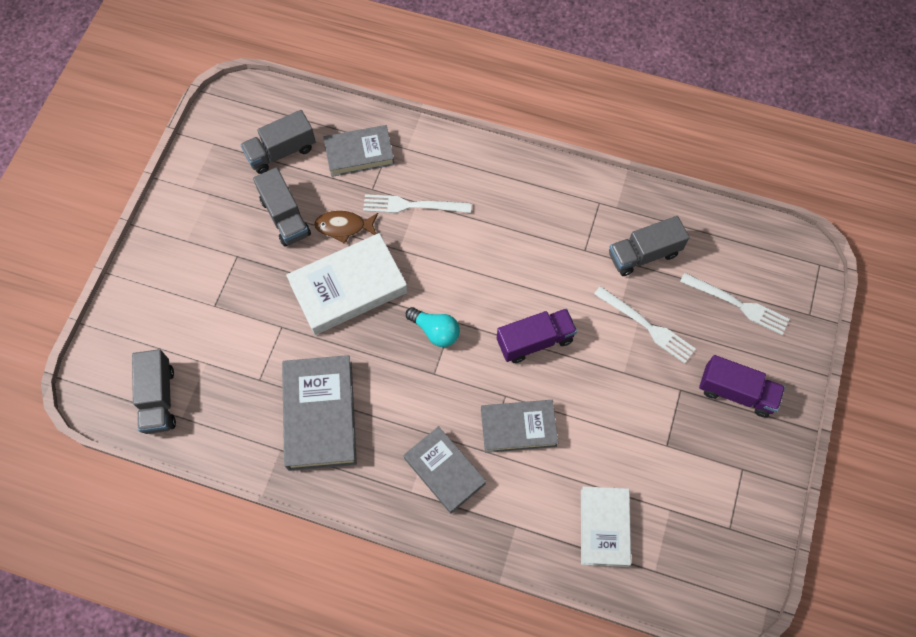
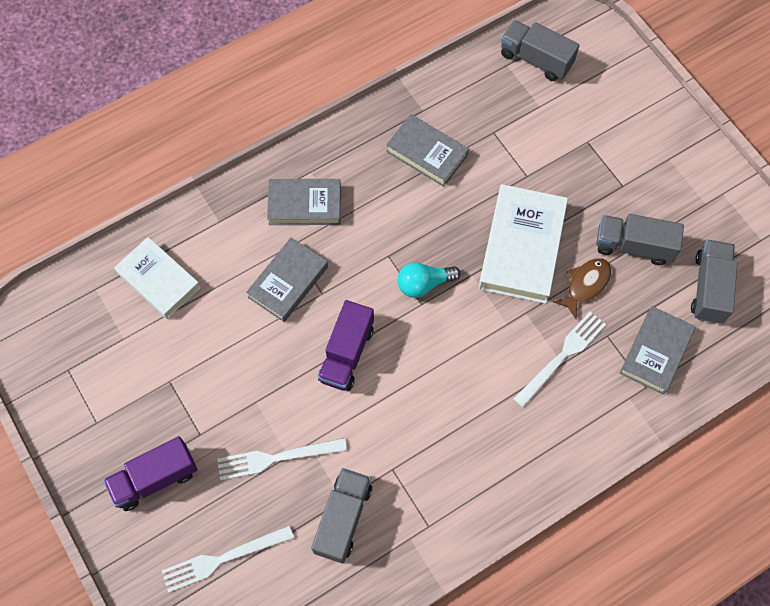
camera: 130 degrees right, 0 degrees up
grey book [282,355,357,471] -> grey book [386,114,469,187], size x0.67

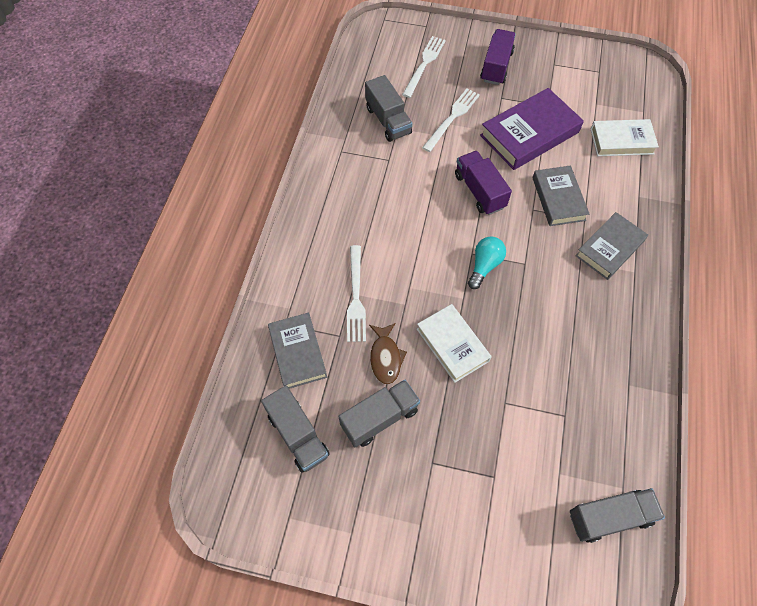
camera: 135 degrees right, 5 degrees down
grey book [386,114,469,187] -> none
white book [478,184,568,304] -> white book [417,304,492,383], size x0.67
none -> purple book [480,88,584,170]

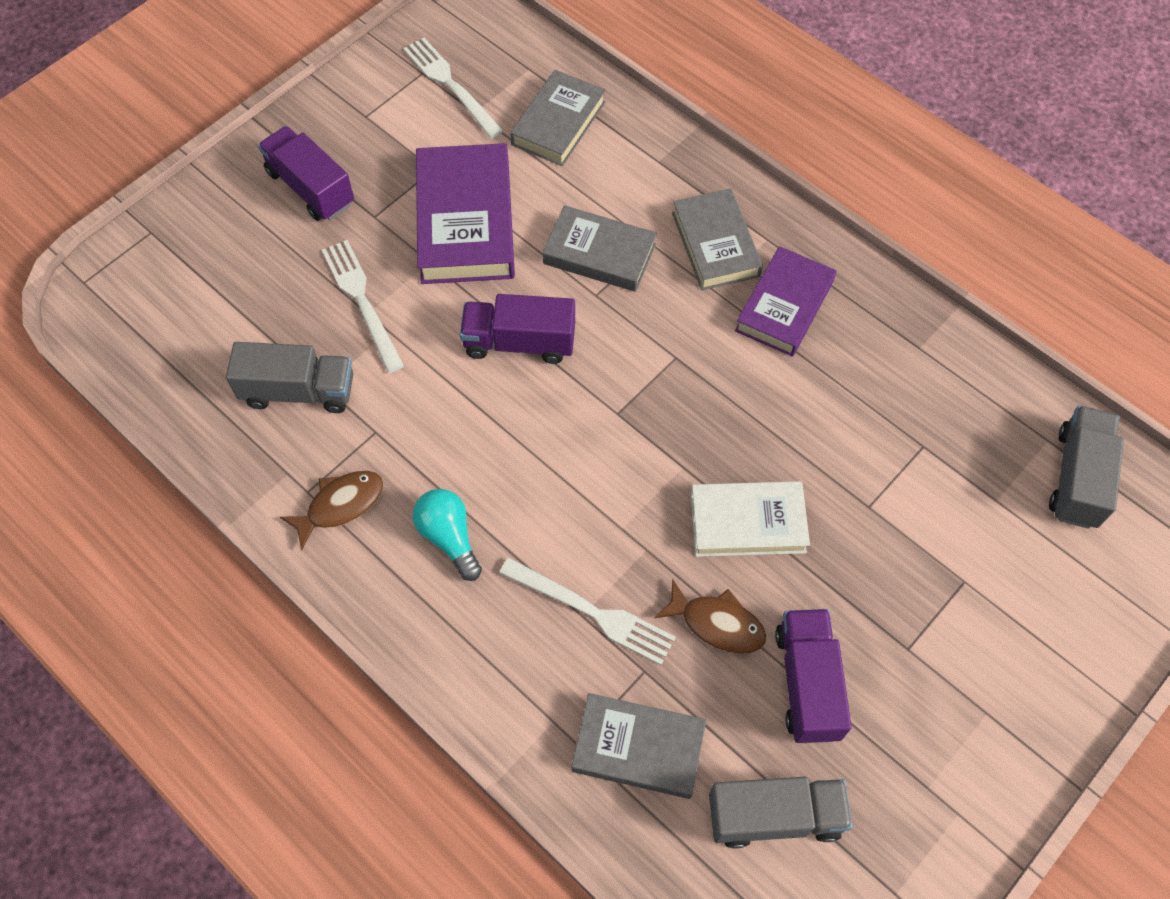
camera: 60 degrees left, 0 degrees up
grey truck [338,380,420,447] -> purple truck [775,609,852,743]
white fork [402,36,446,98] -> white fork moved to [403,38,503,139]
turquoise light bulb [468,236,506,289] -> turquoise light bulb moved to [413,489,482,581]
white book [591,119,659,156] -> grey book [510,70,606,166]
none -> brown fish [280,471,384,551]
none -> purple book [735,246,836,357]

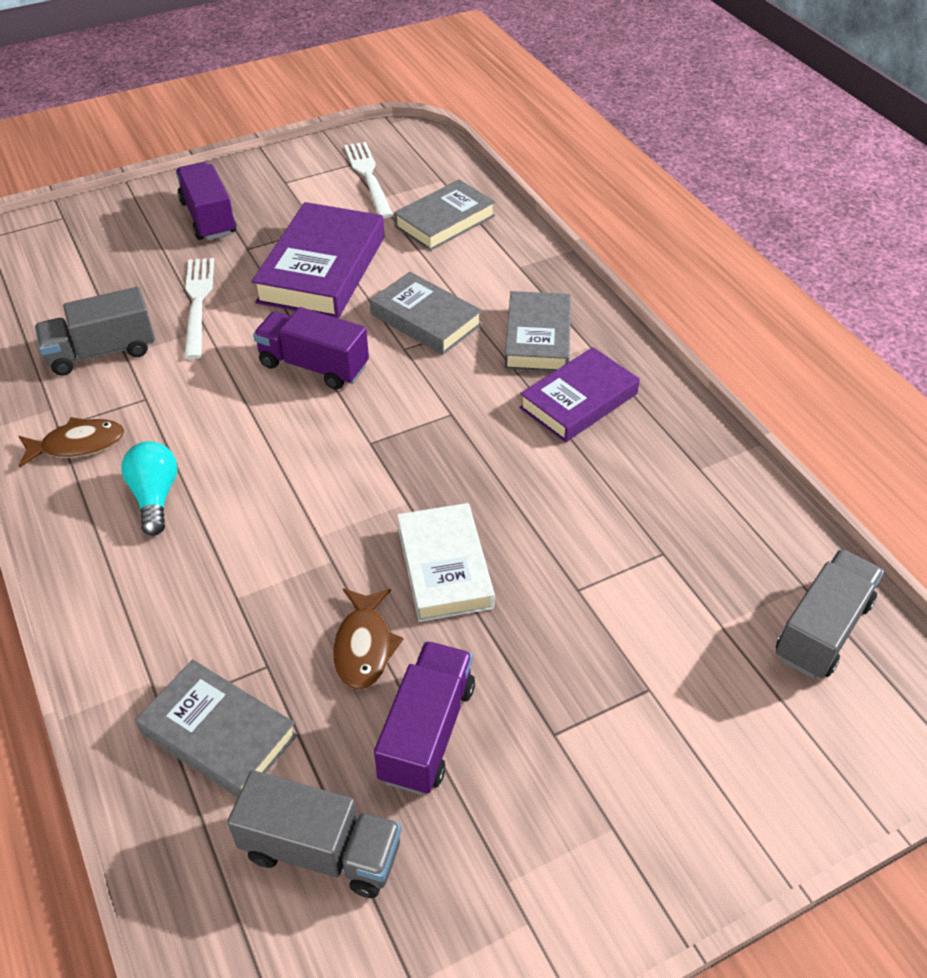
camera: 20 degrees right, 15 degrees down
grey truck [226,342,353,413] -> grey truck turned 135 degrees clockwise [35,287,155,376]
white fork [499,558,676,665] -> none
brown fish [654,579,766,654] -> brown fish turned 45 degrees clockwise [333,588,403,690]
white book [690,481,810,557] -> white book turned 60 degrees clockwise [397,503,495,622]

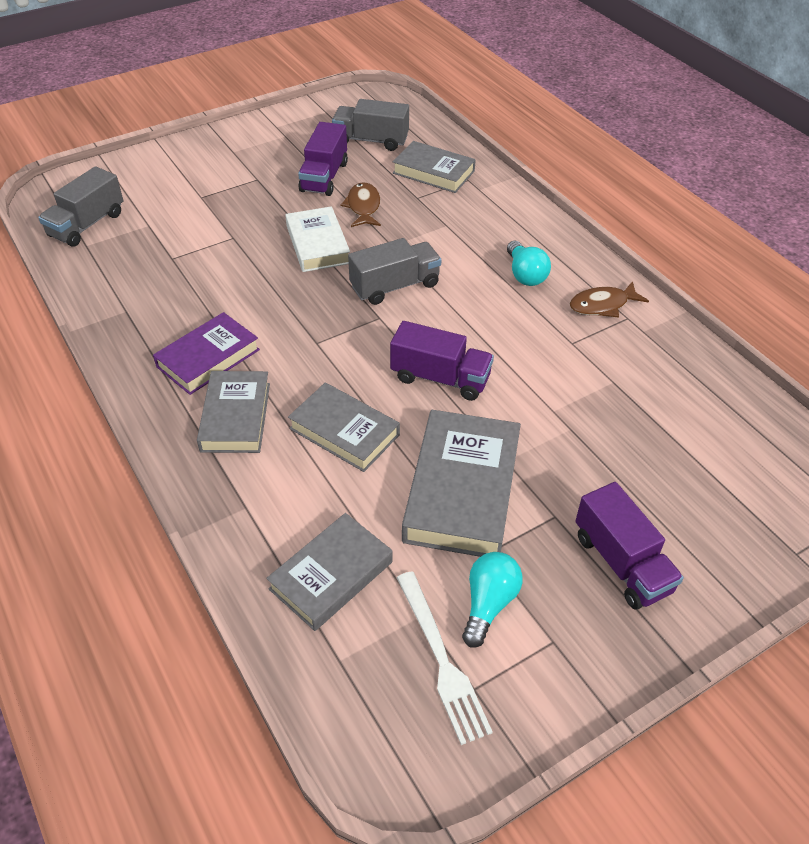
camera: 175 degrees right, 0 degrees up
grey truck [35,287,155,376] -> grey truck moved to [348,238,441,305]
white fork [184,258,214,359] -> none
purple book [252,202,385,318] -> grey book [402,410,521,557]
none -> turquoise light bulb [462,552,523,648]

